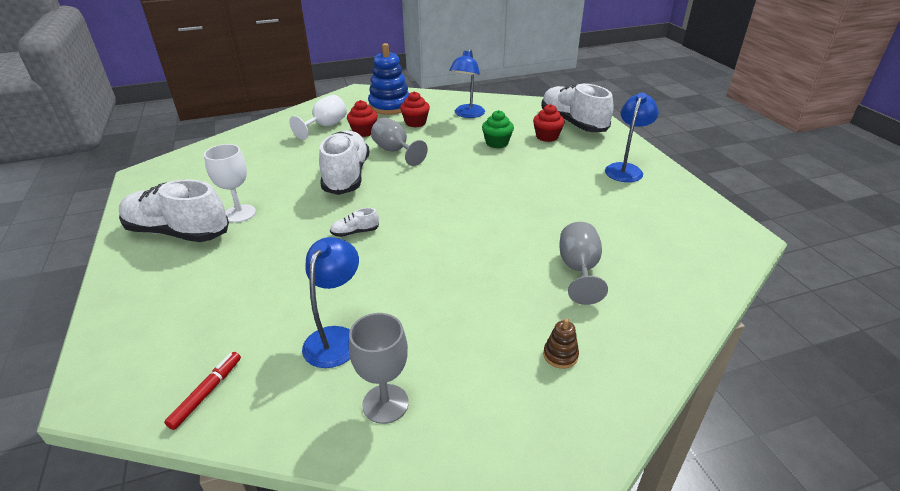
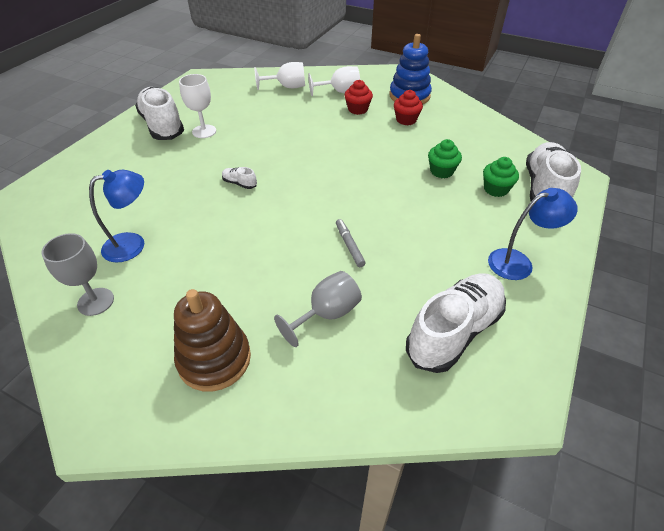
camera: 45 degrees right, 10 degrees up
red marker [164,352,241,430] -> none
white shoe [319,130,370,195] -> white shoe moved to [406,273,506,373]
grey goblet [371,118,428,166] -> none
blue lamp [449,49,485,118] -> none
red cupcake [533,104,565,142] -> green cupcake [483,157,519,197]
brown stacking toy [543,318,579,369] -> brown stacking toy [174,289,251,392], size x2.33
none -> white goblet [254,62,305,90]
none -> grey marker [336,219,366,267]

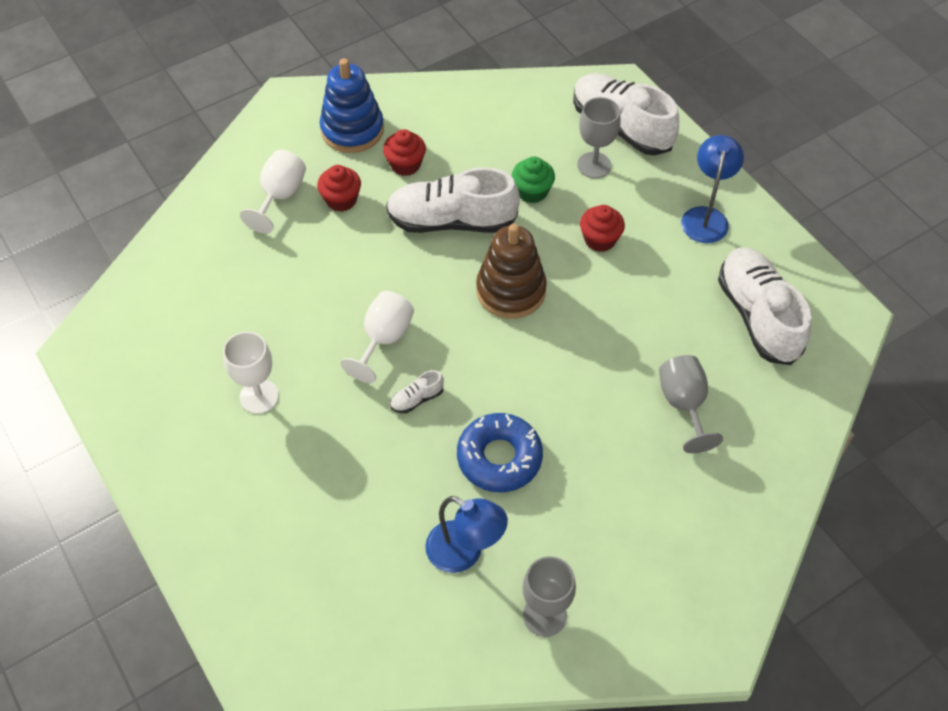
camera: 60 degrees left, 10 degrees up
blue lamp [89,170,144,263] -> blue lamp turned 120 degrees clockwise [425,496,508,573]
white shoe [135,87,184,140] -> white shoe moved to [386,167,520,233]
brown stacking toy [174,289,251,392] -> brown stacking toy moved to [476,224,547,319]
white goblet [254,62,305,90] -> white goblet moved to [340,291,414,383]
grey marker [336,219,366,267] -> none
green cupcake [483,157,519,197] -> grey goblet [577,97,621,178]
none -> blue donut [457,413,543,492]
none -> red cupcake [580,205,625,252]

